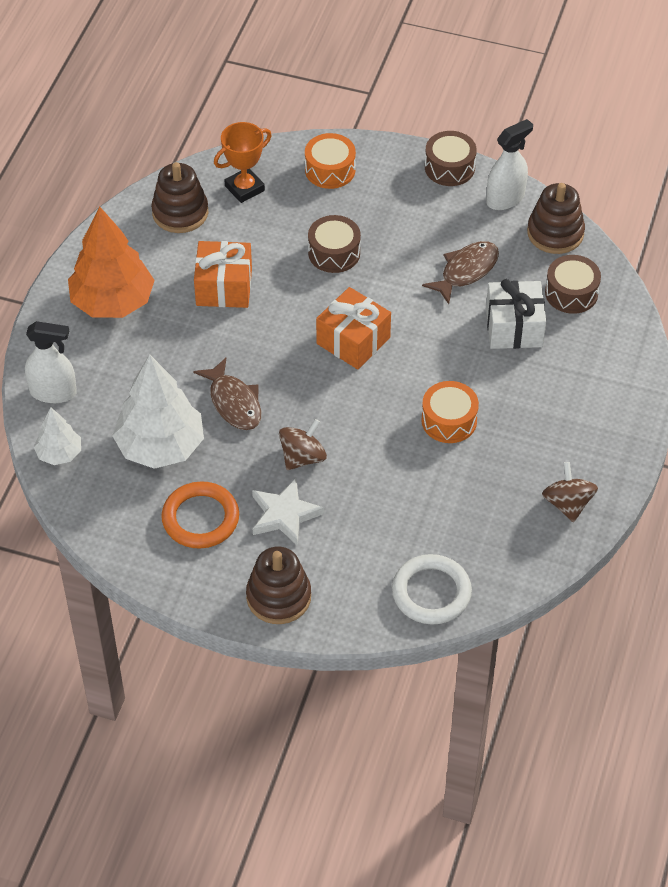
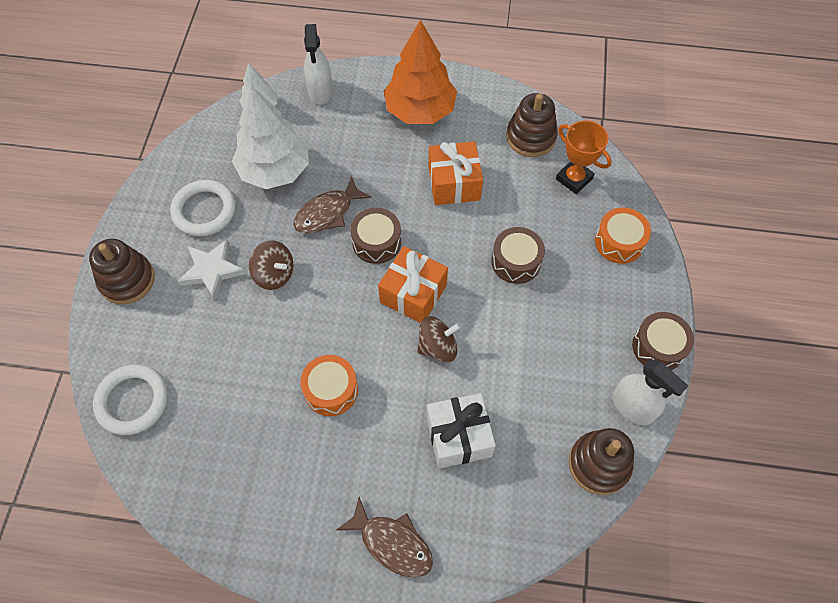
camera: 80 degrees right, 10 degrees up
orange ring [161,481,239,549] -> white ring [170,180,236,236]
brown fish [422,241,499,304] -> brown fish moved to [336,497,433,577]
brown spinning top [542,462,598,522] -> brown spinning top moved to [417,316,461,362]
brown drum [545,255,601,314] -> brown drum moved to [350,208,401,264]

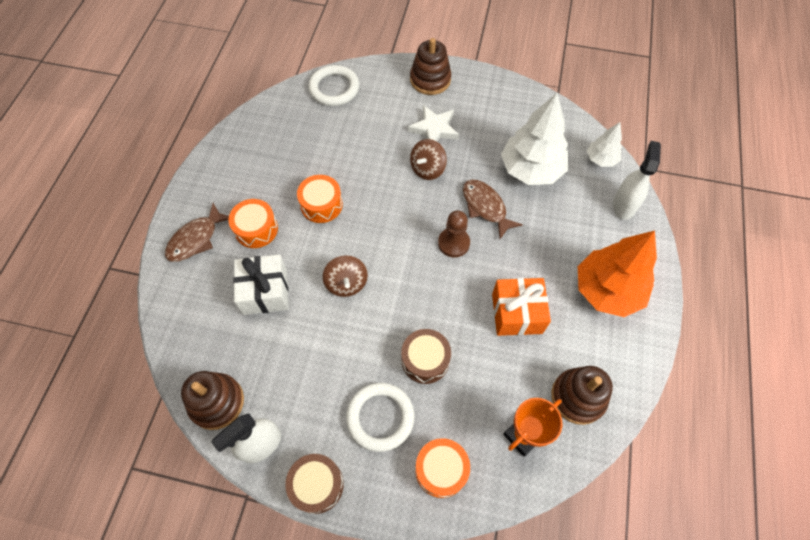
camera: 95 degrees right, 0 degrees up
white ring [170,180,236,236] -> white ring moved to [346,383,415,452]
white spray bottle [304,24,333,105] -> white spray bottle turned 105 degrees clockwise [613,141,661,220]
brown drum [350,208,401,264] -> brown pawn [438,210,470,257]
orange gift [378,246,448,323] -> none
none -> orange drum [229,199,278,248]

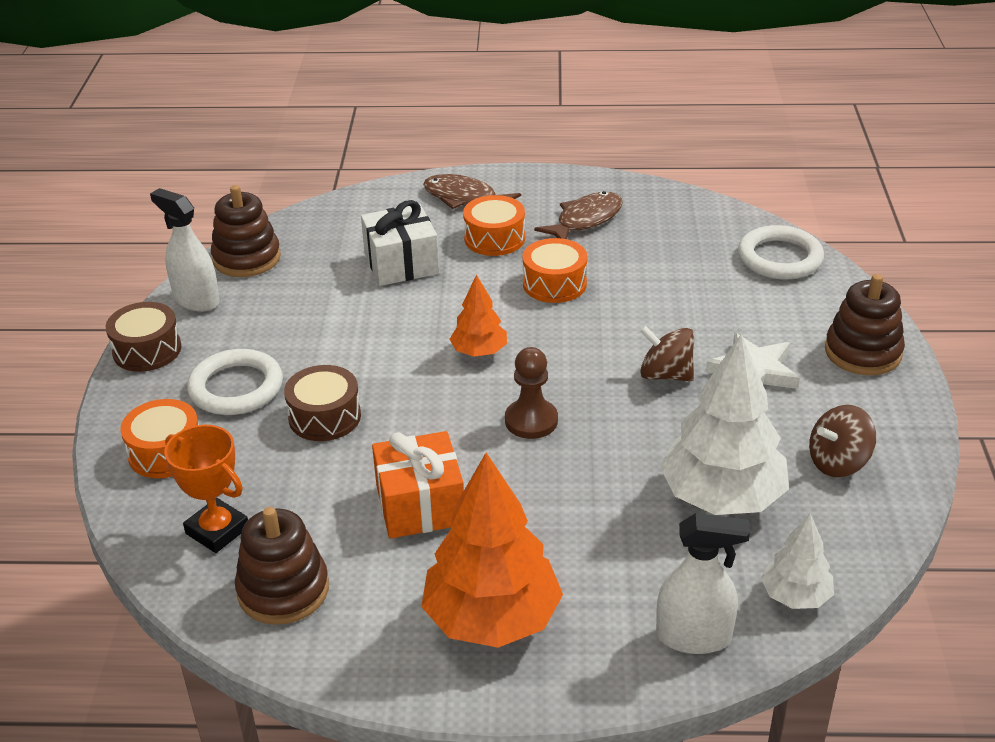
camera: 80 degrees right, 25 degrees down
brown spinning top [323,255,368,297] -> brown spinning top moved to [809,405,876,477]
brown fish [463,179,523,239] -> brown fish moved to [534,191,623,239]
none -> orange tree [449,274,507,357]

